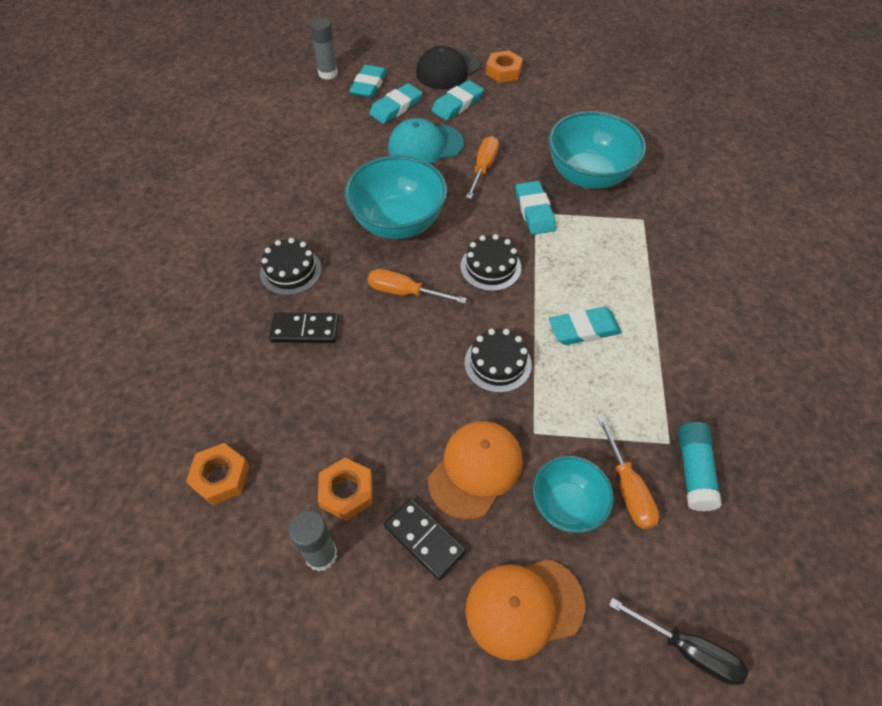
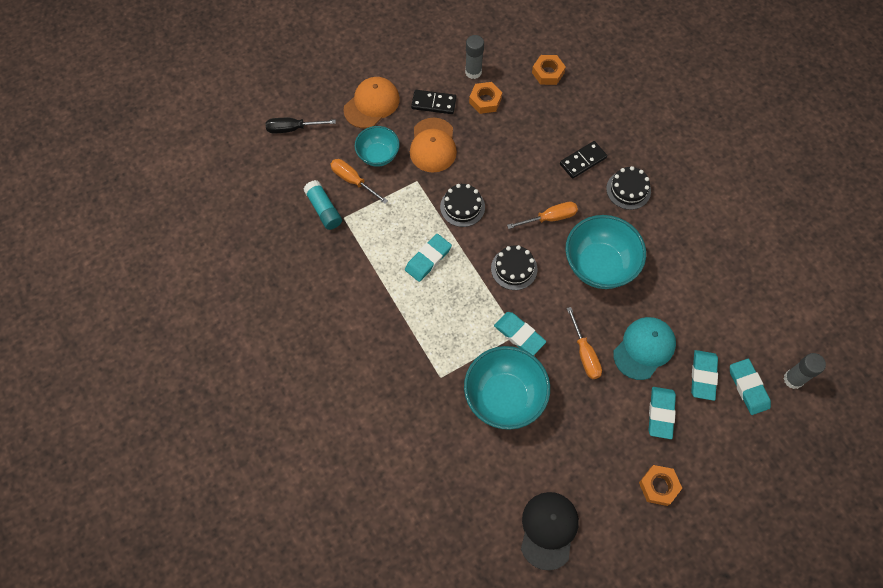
camera: 145 degrees right, 10 degrees up
black cap [416,46,480,89] -> black cap moved to [521,492,579,570]

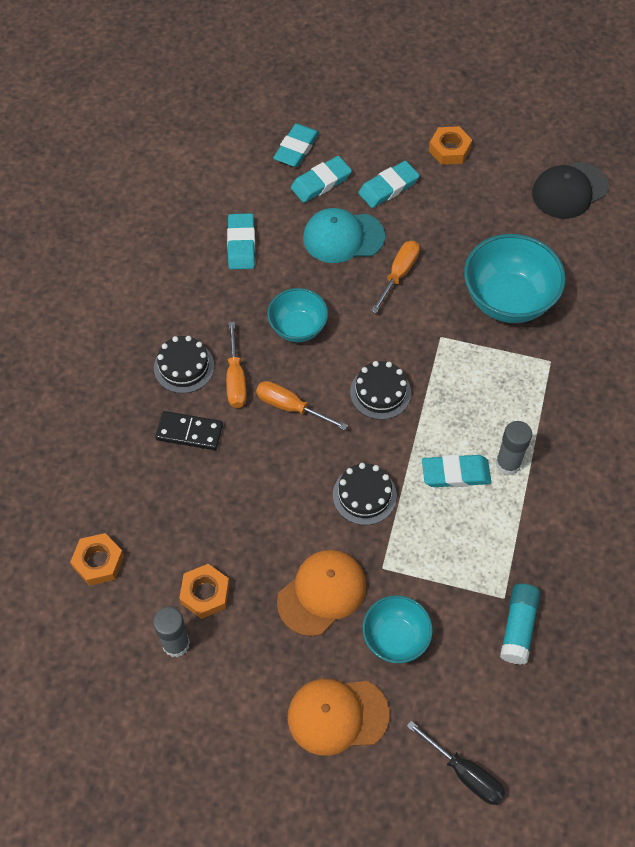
camera: 135 degrees left, 5 degrees down
orange screwdriver [330,159,388,204] -> orange screwdriver moved to [226,322,247,408]
black domino [411,90,456,114] -> none
turquoise eraser [494,312,546,356] -> turquoise eraser moved to [227,213,255,269]
turquoise bowl [565,215,646,289] -> turquoise bowl [267,288,328,342], size x0.60
grey glue stick [783,353,826,389] -> grey glue stick moved to [495,421,532,476]

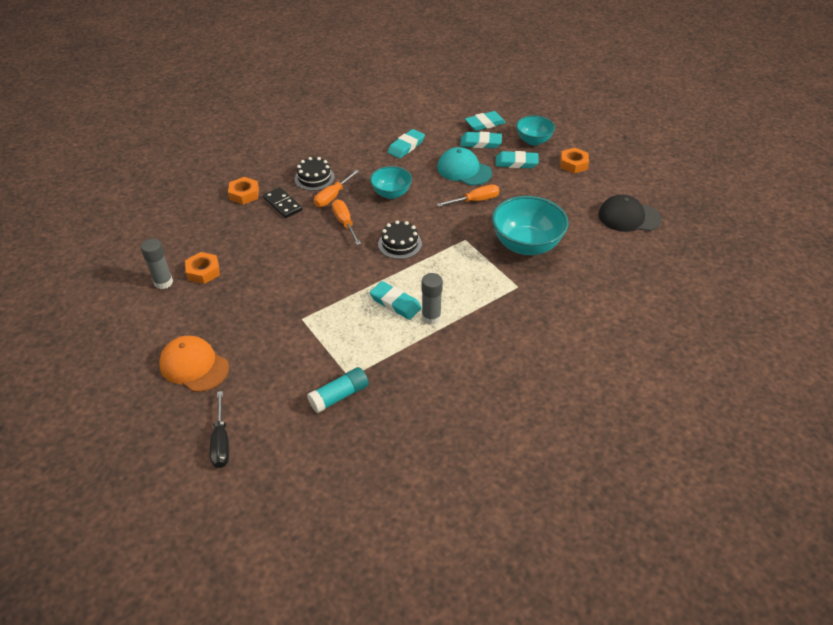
camera: 40 degrees right, 15 degrees down
orange nut [70,533,124,586] -> orange nut moved to [228,177,259,205]
orange cap [277,550,366,636] -> none
black cake [333,463,397,525] -> none
turquoise bowl [362,595,433,663] -> turquoise bowl moved to [516,115,555,145]

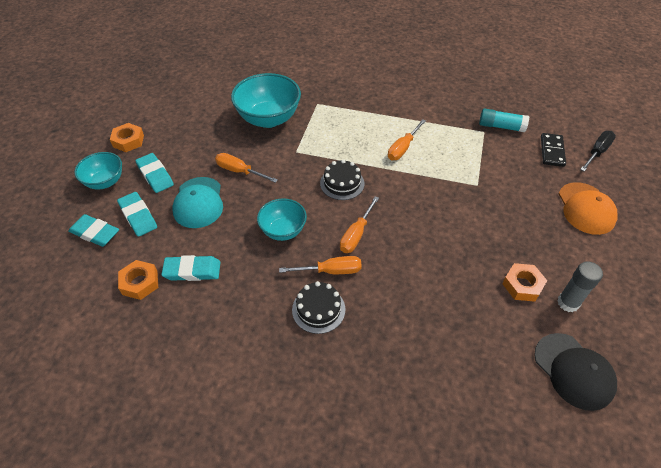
camera: 130 degrees left, 5 degrees up
orange nut [228,177,259,205] -> orange nut moved to [118,260,158,300]
black domino [263,187,302,218] -> black domino moved to [541,133,566,167]
turquoise eraser [370,281,422,320] -> orange screwdriver [388,119,426,160]
grey glue stick [422,273,443,325] -> none
black cap [598,194,661,232] -> black cap moved to [534,333,617,411]

